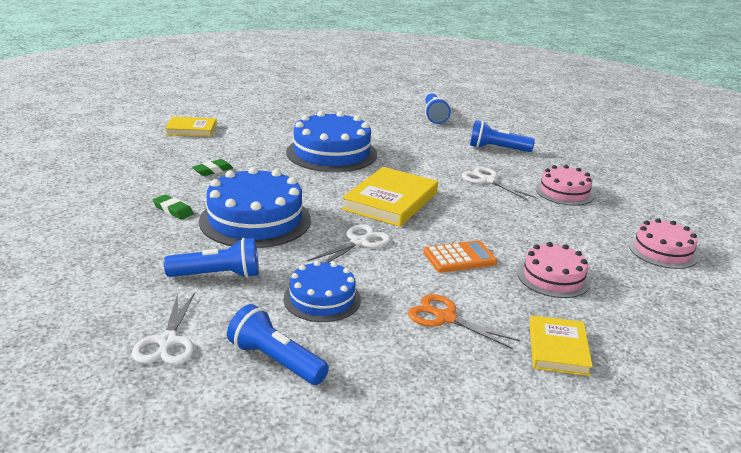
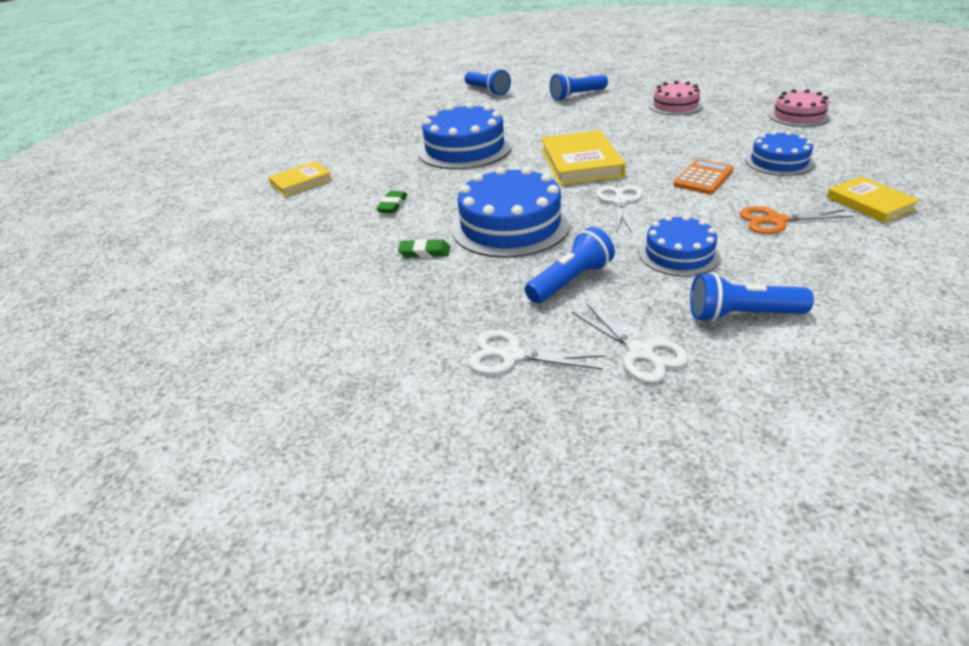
camera: 30 degrees left, 10 degrees up
white scissors [462,167,536,200] -> white scissors moved to [469,330,605,375]
pink cake [517,242,591,298] -> blue cake [745,131,815,176]

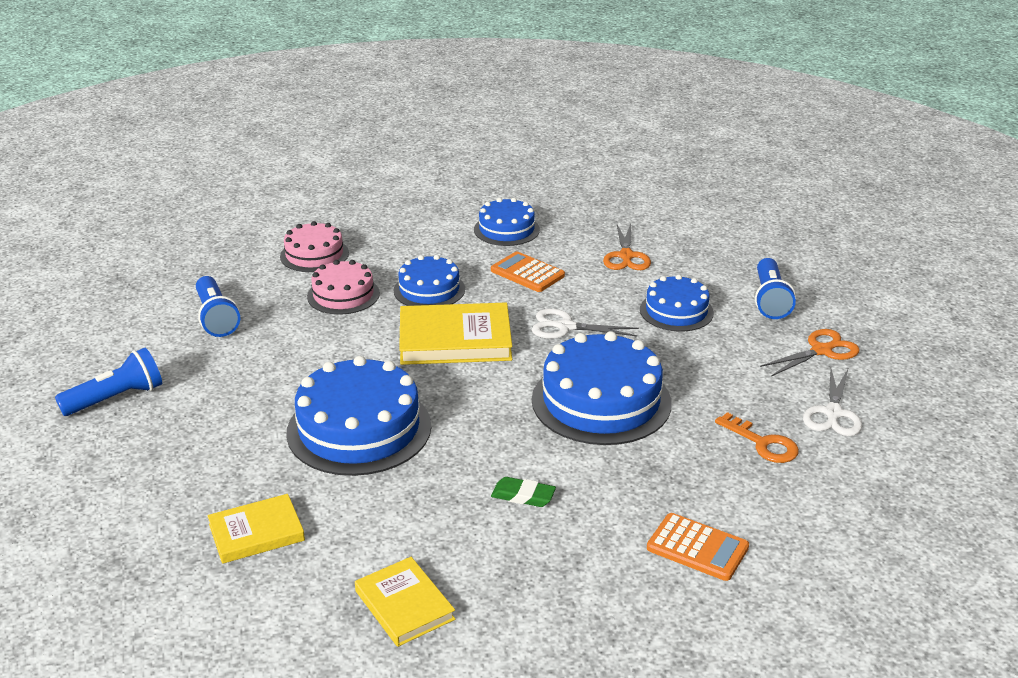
camera: 90 degrees left, 5 degrees down
green eraser [398,239,450,258] -> none
blue flashlight [525,227,615,304] -> none
white scissors [572,303,689,383] -> orange scissors [760,329,859,376]
pink cake [769,89,830,127] -> pink cake moved to [307,260,380,314]
yellow book [827,176,920,223] -> yellow book moved to [207,494,305,564]
none -> blue cake [394,255,465,306]
none -> orange calculator [647,513,749,581]
none -> orange key [715,412,799,463]

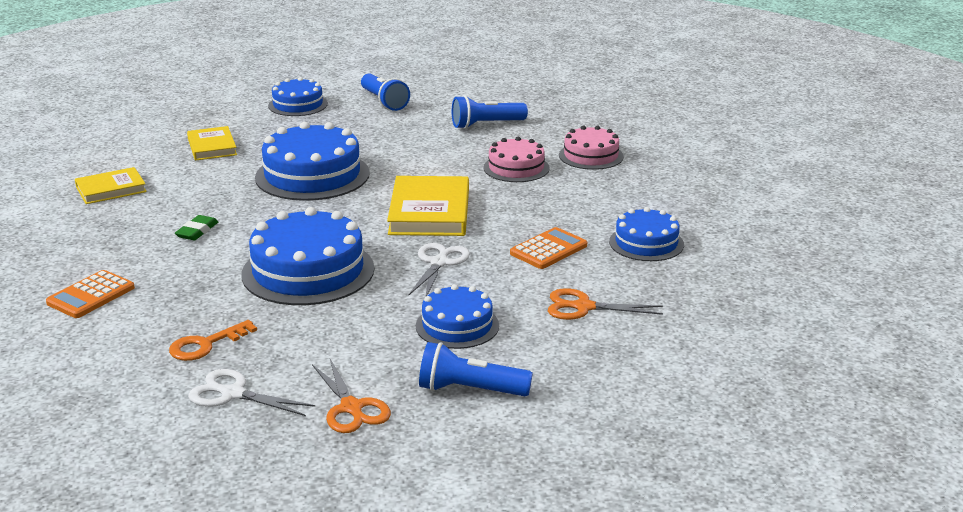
camera: 95 degrees right, 5 degrees down
blue cake [394,255,465,306] -> blue cake moved to [268,77,328,116]

